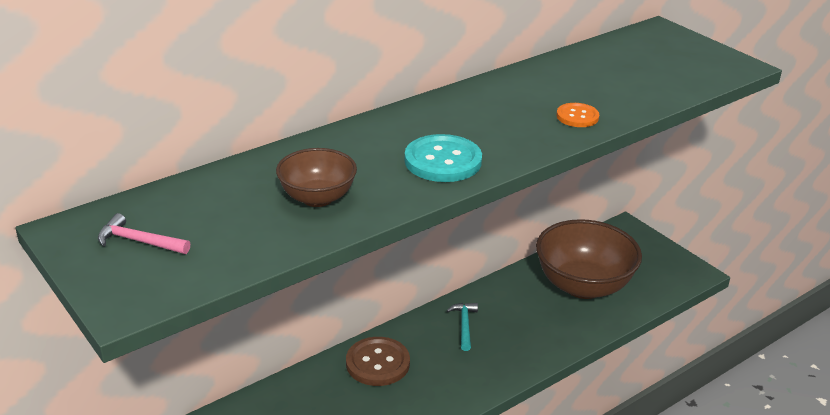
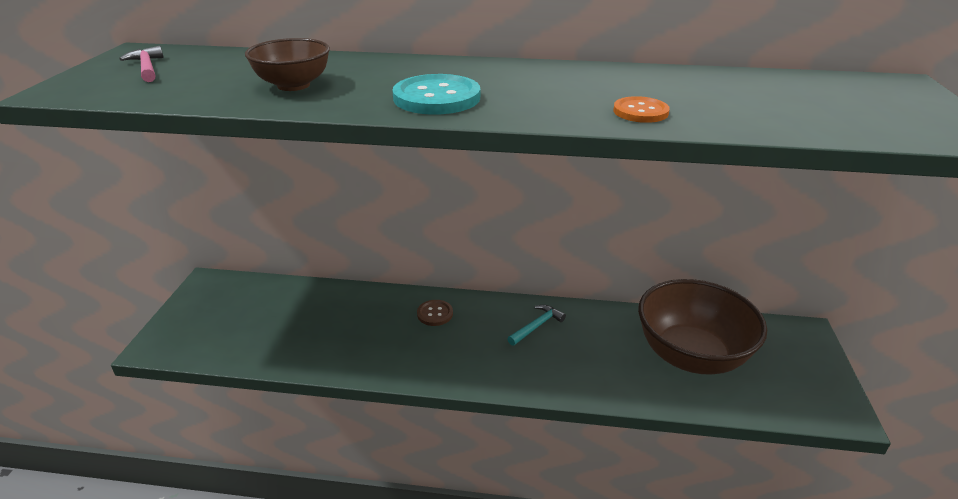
camera: 45 degrees right, 0 degrees up
brown button [346,337,410,386] -> brown button [417,300,453,326], size x0.59

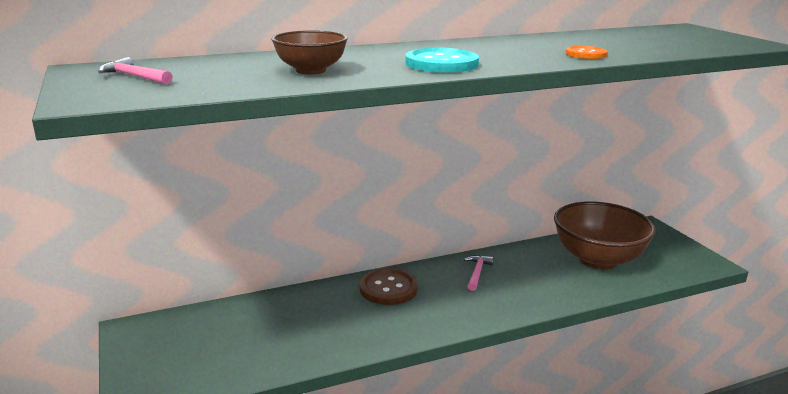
camera: 30 degrees left, 10 degrees down
brown button [417,300,453,326] -> brown button [359,268,418,305], size x1.69
turquoise hammer [507,305,566,346] -> pink hammer [464,255,494,291]

